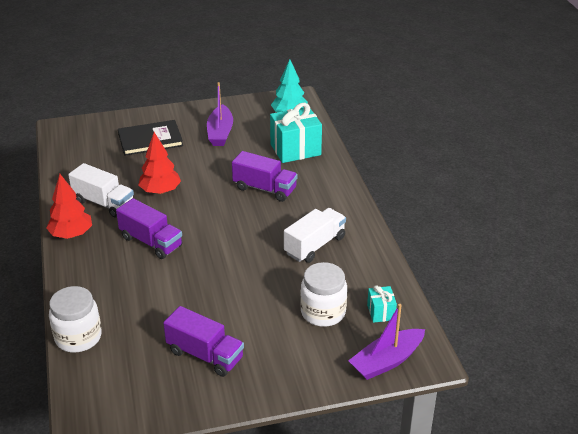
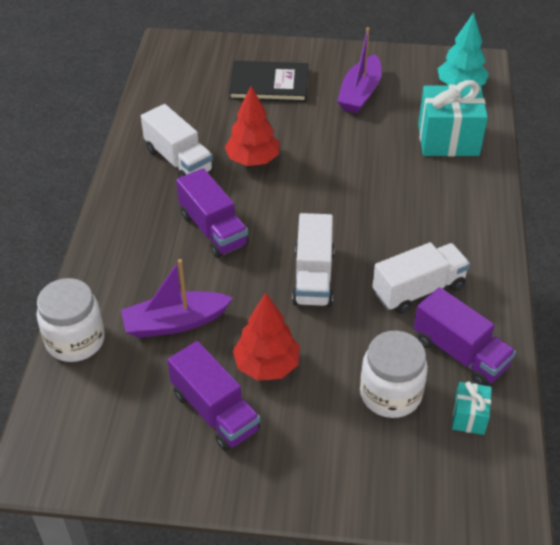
camera: 20 degrees right, 10 degrees up
red tree [46,174,92,239] -> red tree moved to [233,293,300,381]
purple truck [232,151,298,202] -> purple truck moved to [414,287,516,386]
purple boat [348,304,425,380] -> purple boat moved to [121,259,233,338]
none -> white truck [292,213,334,307]

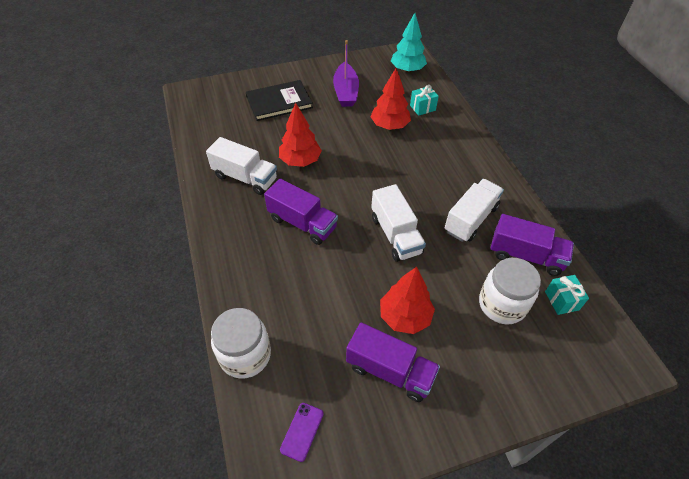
camera: 25 degrees left, 5 degrees up
purple boat [121,259,233,338] -> none
turquoise gift [418,80,488,157] -> turquoise gift [410,85,439,116], size x0.50
none -> purple phone [280,403,324,462]
none -> red tree [370,68,411,130]

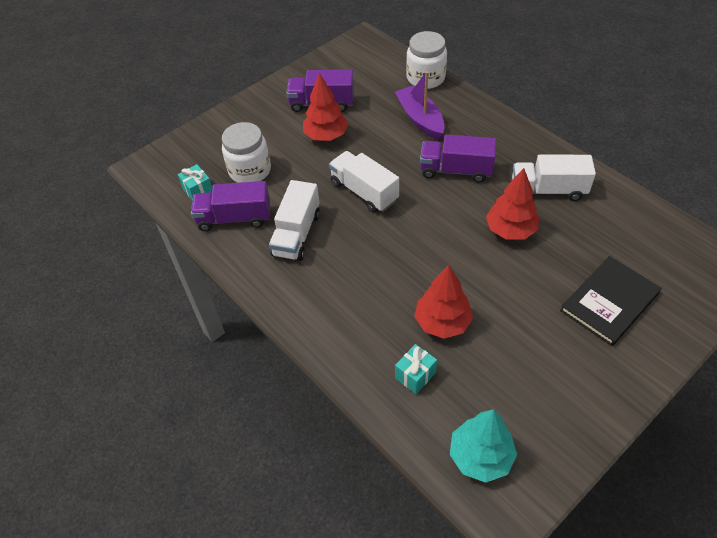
camera: 160 degrees right, 0 degrees up
purple phone [280,403,324,462] -> none
purple boat [333,40,359,107] -> purple boat moved to [395,71,445,139]

